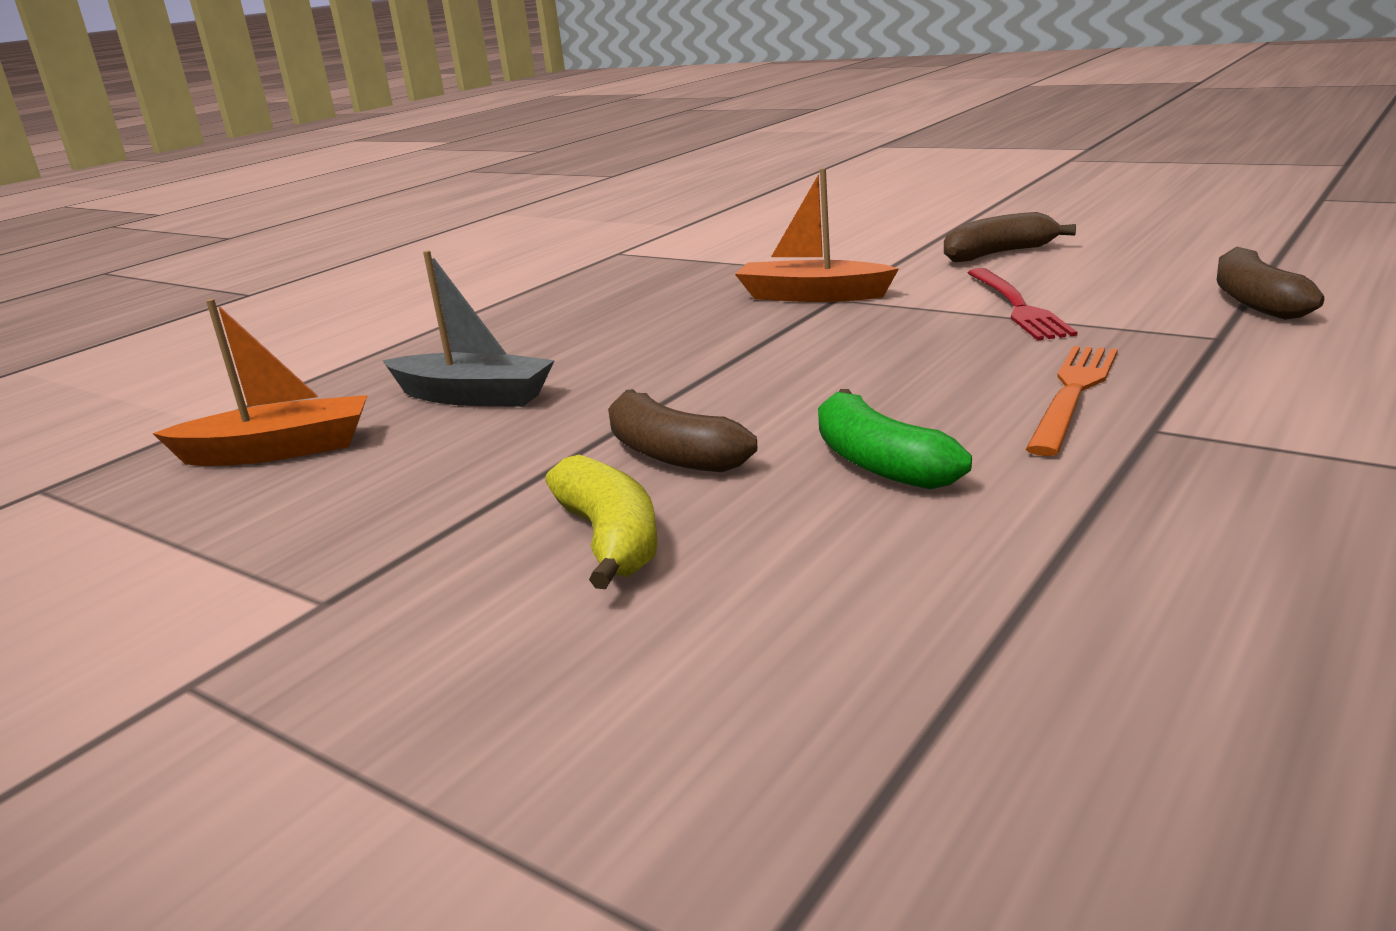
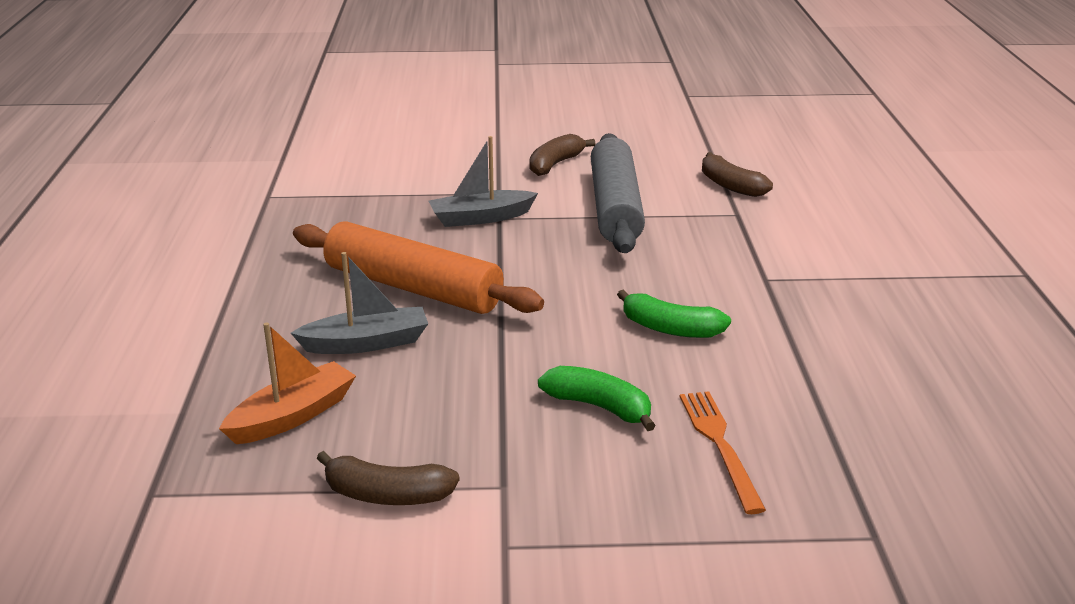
camera: 40 degrees left, 5 degrees up
yellow banana [545,455,658,589] -> green banana [538,366,656,431]
brown banana [608,389,757,472] -> brown banana moved to [316,451,460,505]
orange boat [735,168,899,302] -> grey boat [429,136,538,227]
red fork [968,268,1077,341] -> grey rolling pin [591,133,645,253]
orange fork [1026,346,1118,456] -> orange fork moved to [680,391,766,514]
none -> orange rolling pin [293,221,544,314]

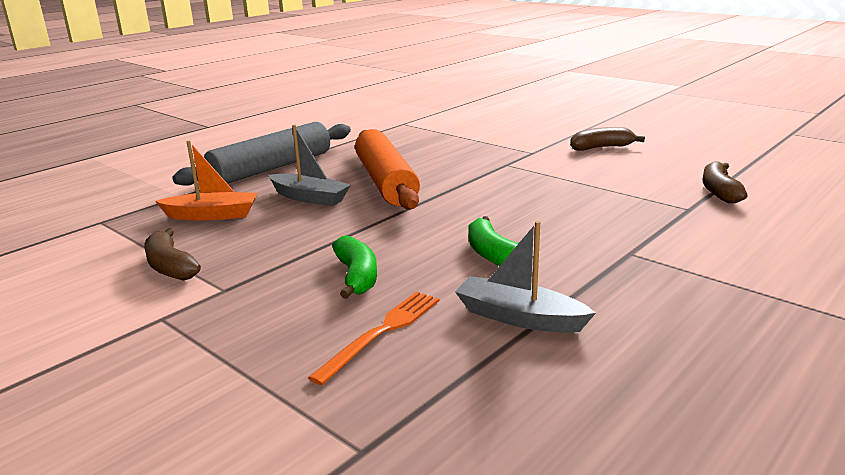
camera: 45 degrees right, 5 degrees down
grey boat [429,136,538,227] -> grey boat moved to [455,221,596,333]
grey rolling pin [591,133,645,253] -> grey rolling pin moved to [173,122,351,186]

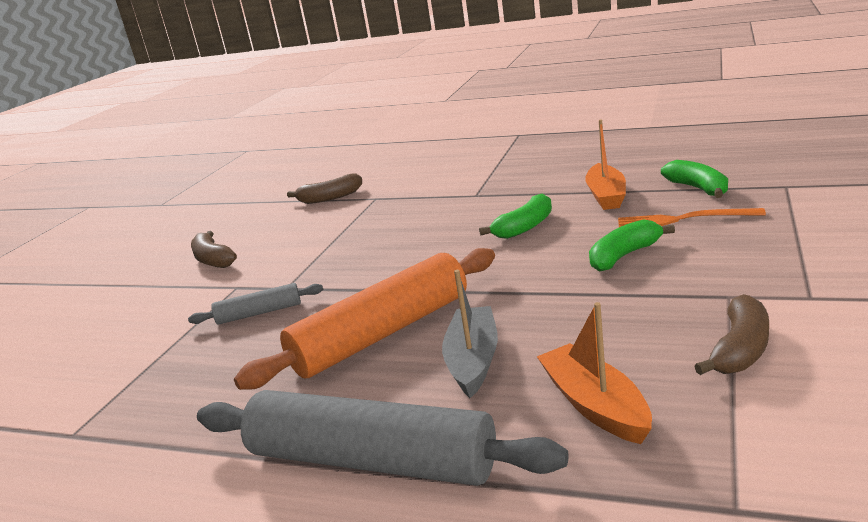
camera: 110 degrees left, 0 degrees up
grey boat [455,221,596,333] -> orange boat [585,120,626,210]
none -> grey rolling pin [188,283,323,325]
none -> green banana [661,160,728,198]

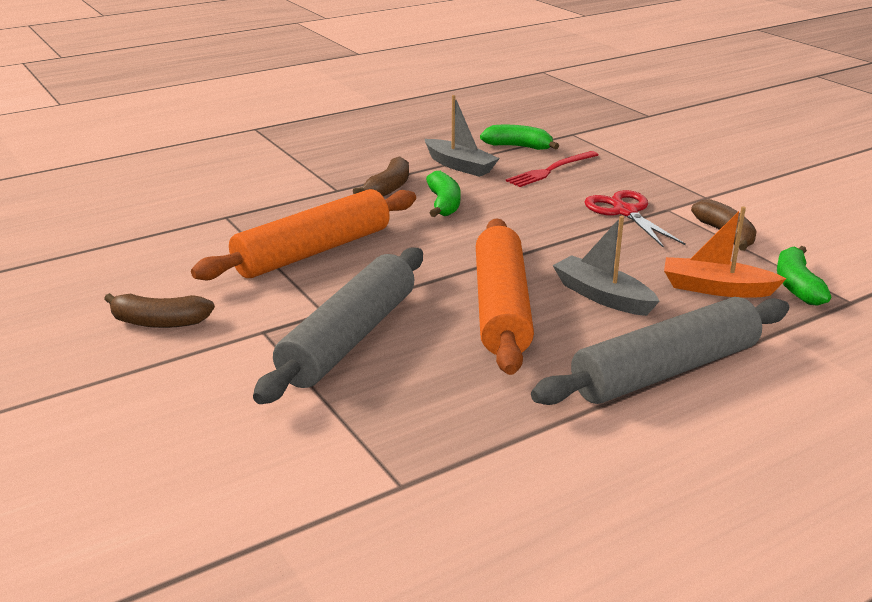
camera: 55 degrees left, 5 degrees up
grey rolling pin [188,283,323,325] -> grey rolling pin [253,248,423,404], size x2.06
brown banana [287,173,362,204] -> brown banana moved to [353,157,409,197]
orange boat [585,120,626,210] -> grey boat [425,95,500,177]
green banana [589,220,675,272] -> green banana moved to [777,246,831,306]
orange fork [618,208,766,227] -> red fork [506,151,598,187]
none -> orange rolling pin [191,189,416,280]
none -> red scissors [585,190,686,248]

